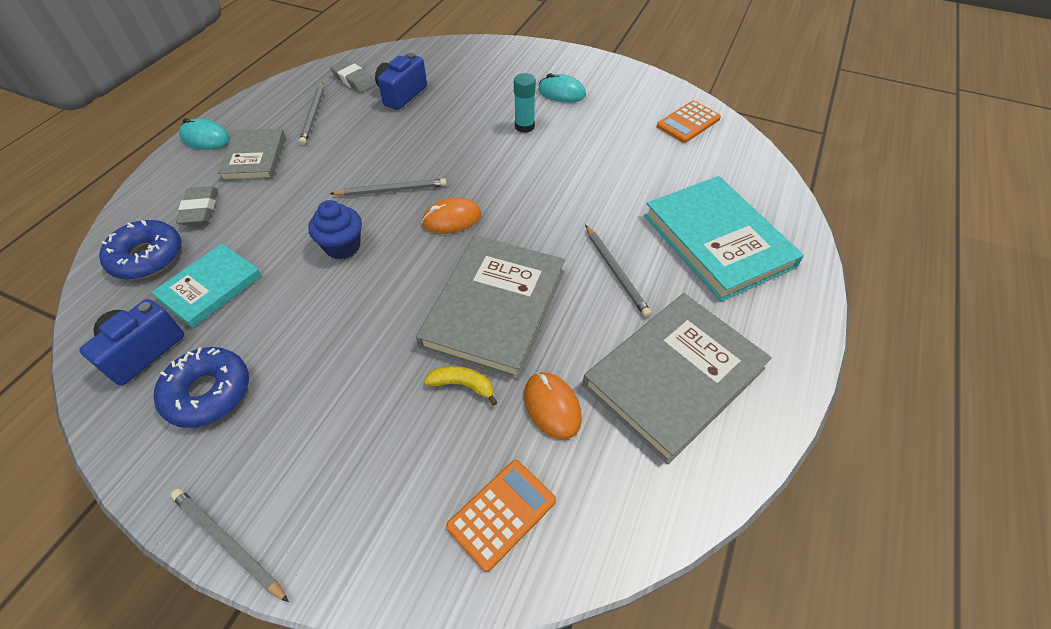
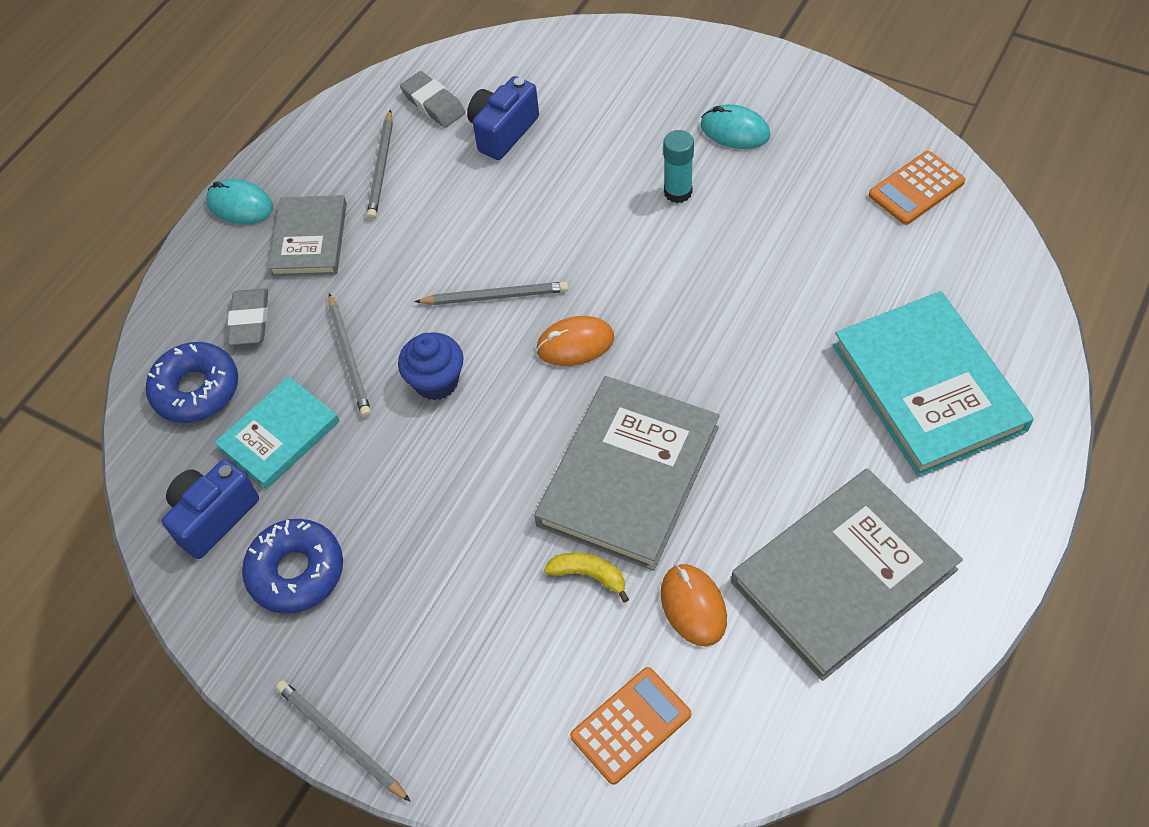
camera: 10 degrees right, 5 degrees up
grey pencil [585,225,652,317] -> grey pencil moved to [328,293,371,417]

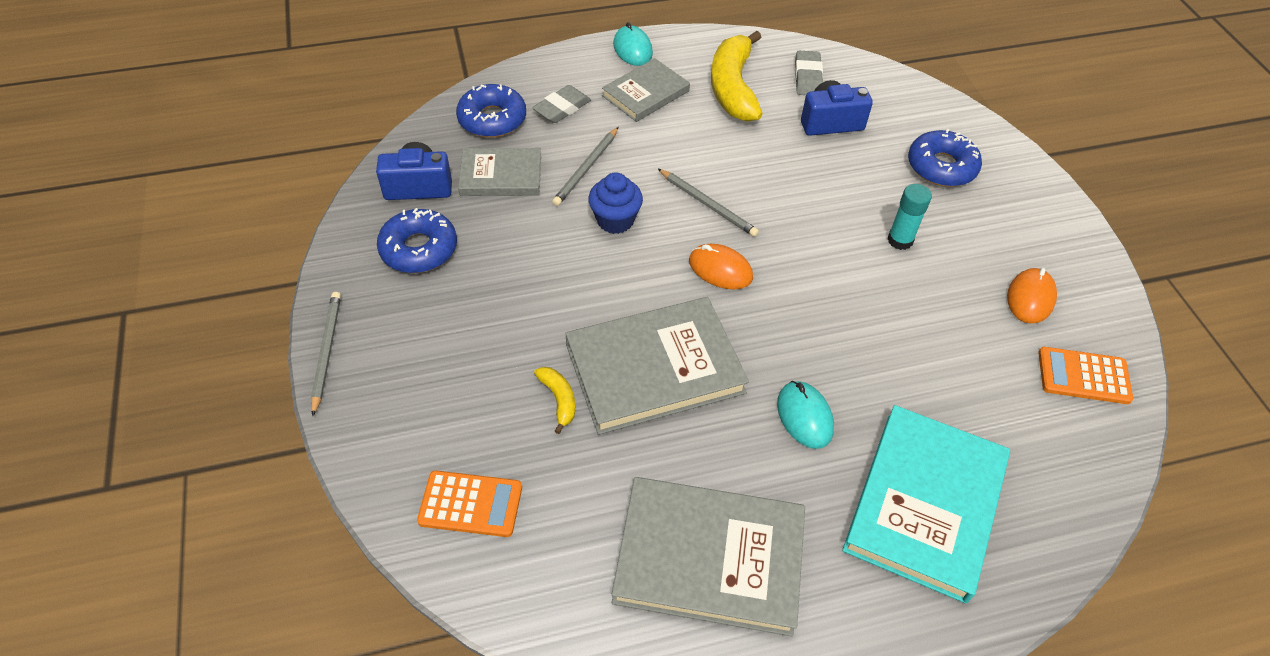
camera: 40 degrees right, 5 degrees down
turquoise book [214,376,340,489] -> grey book [458,148,541,196]
grey pencil [367,110,393,220] -> yellow banana [711,31,762,122]
orange mouse [661,564,727,647] -> orange mouse moved to [1007,268,1057,323]
turquoise mouse [700,104,770,149] -> turquoise mouse moved to [777,381,834,449]
none -> blue donut [908,129,982,187]

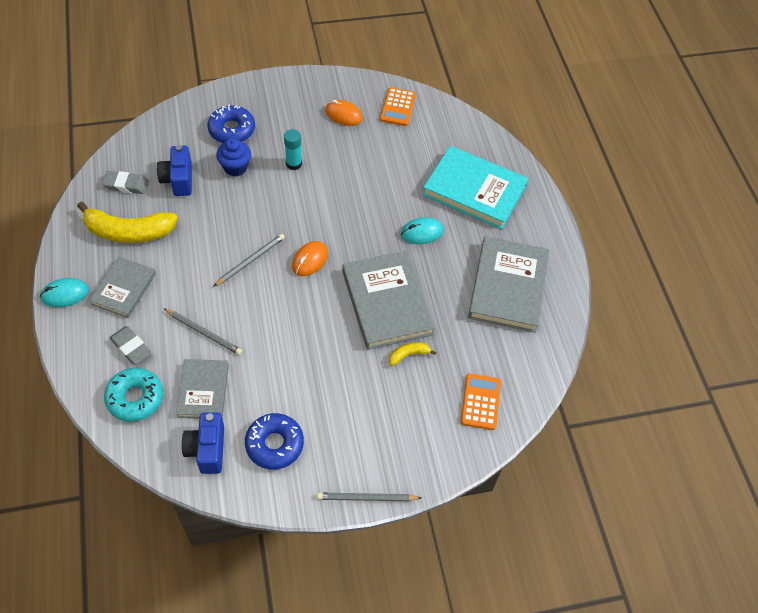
camera: 90 degrees left, 5 degrees up
blue donut [456,84,526,138] -> turquoise donut [104,368,163,422]
blue cupcake [588,172,643,234] -> blue cupcake moved to [216,138,251,176]
grey book [602,58,690,122] -> grey book turned 60 degrees clockwise [89,256,156,318]

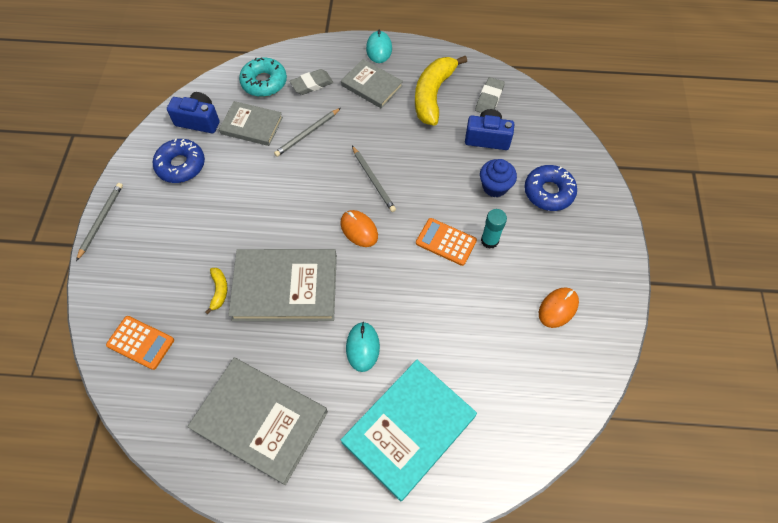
camera: 110 degrees right, 5 degrees up
orange calculator [380,87,416,126] -> orange calculator moved to [416,218,477,266]

